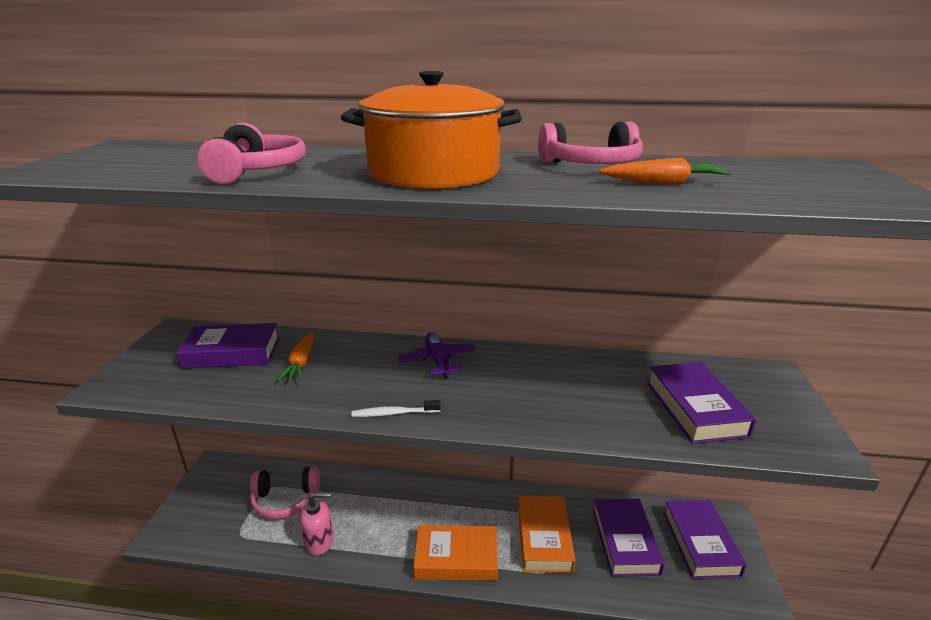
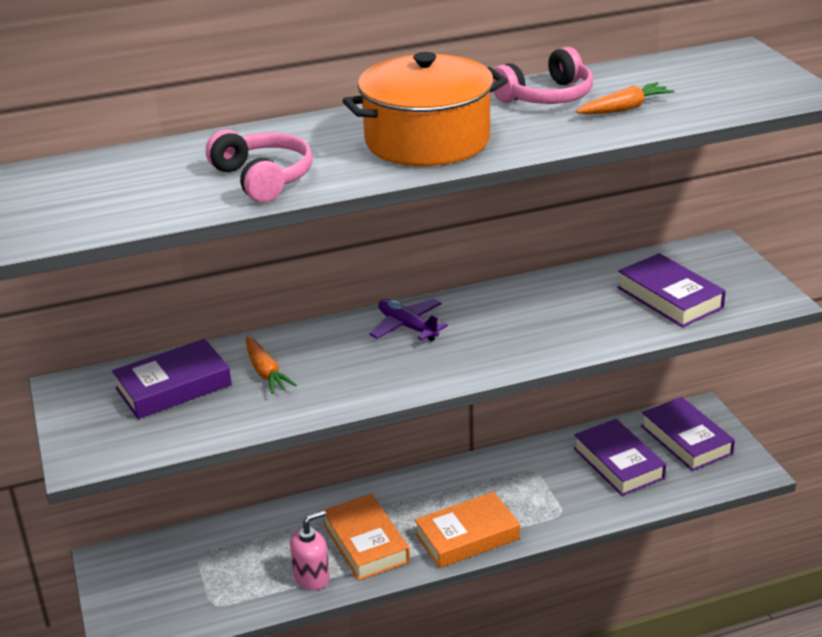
camera: 25 degrees left, 5 degrees up
pink headphones [250,466,320,519] -> none
white toothbrush [351,400,441,417] -> none
orange book [518,496,576,573] -> orange book moved to [323,494,410,581]

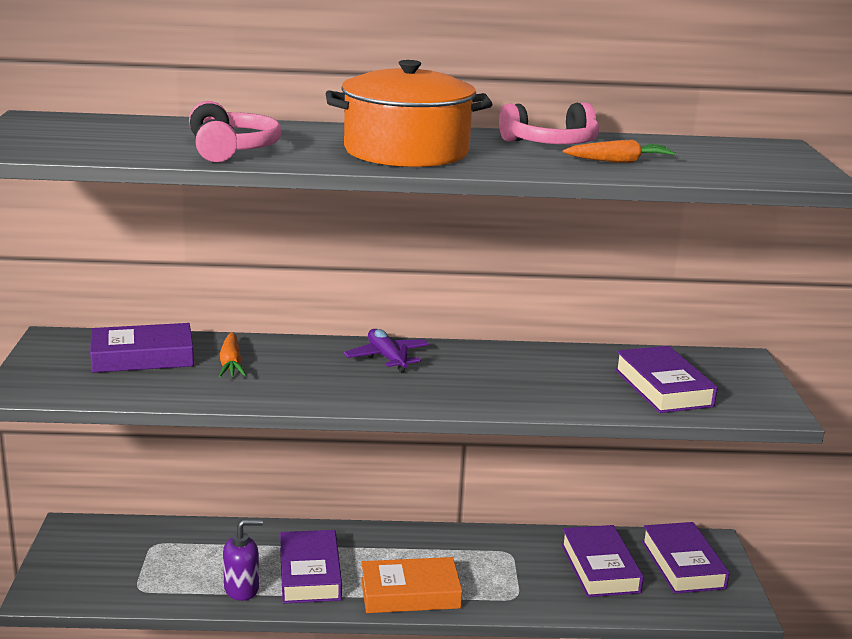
camera: 15 degrees right, 10 degrees down
pink soap dispenser [290,510,330,590] -> purple soap dispenser [223,519,263,601]
orange book [323,494,410,581] -> purple book [280,530,342,604]

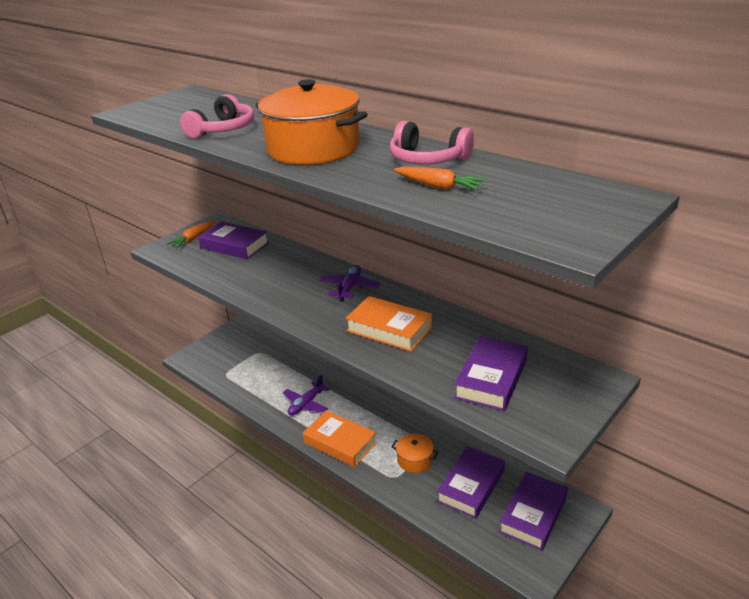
camera: 45 degrees right, 10 degrees up
orange carrot [219,332,246,377] -> orange carrot moved to [167,220,216,248]
purple soap dispenser [223,519,263,601] -> none
purple book [280,530,342,604] -> purple plane [283,375,330,415]
none -> orange book [345,296,432,352]
none -> orange pot [392,433,438,473]

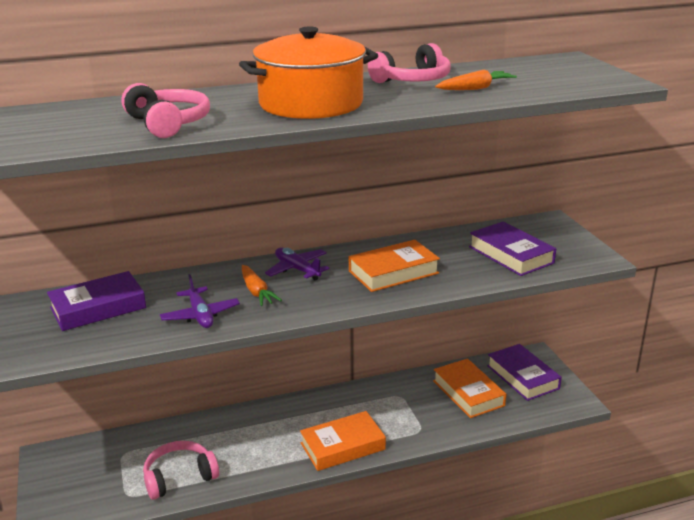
camera: 60 degrees left, 5 degrees down
orange carrot [167,220,216,248] -> orange carrot moved to [242,265,282,306]
purple plane [283,375,330,415] -> purple plane moved to [160,274,240,328]
orange pot [392,433,438,473] -> none
purple book [437,446,505,519] -> orange book [433,358,506,418]
none -> pink headphones [143,441,219,500]

